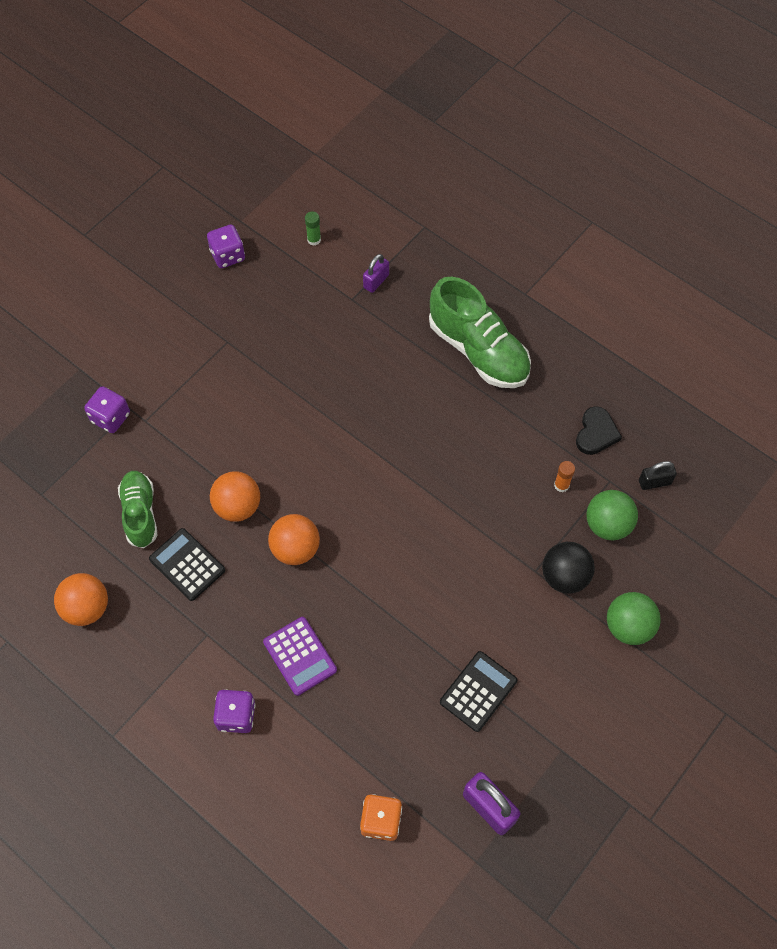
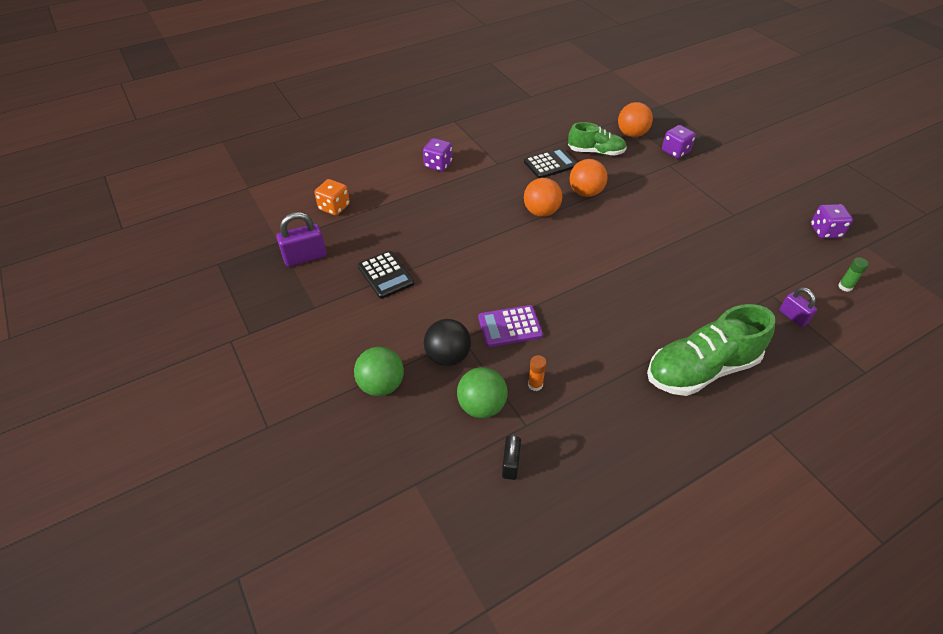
camera: 110 degrees right, 15 degrees down
orange ball [54,573,108,626] -> orange ball moved to [618,102,653,137]
purple calculator [263,617,337,696] -> purple calculator moved to [478,305,543,347]
black heart [576,406,622,455] -> none

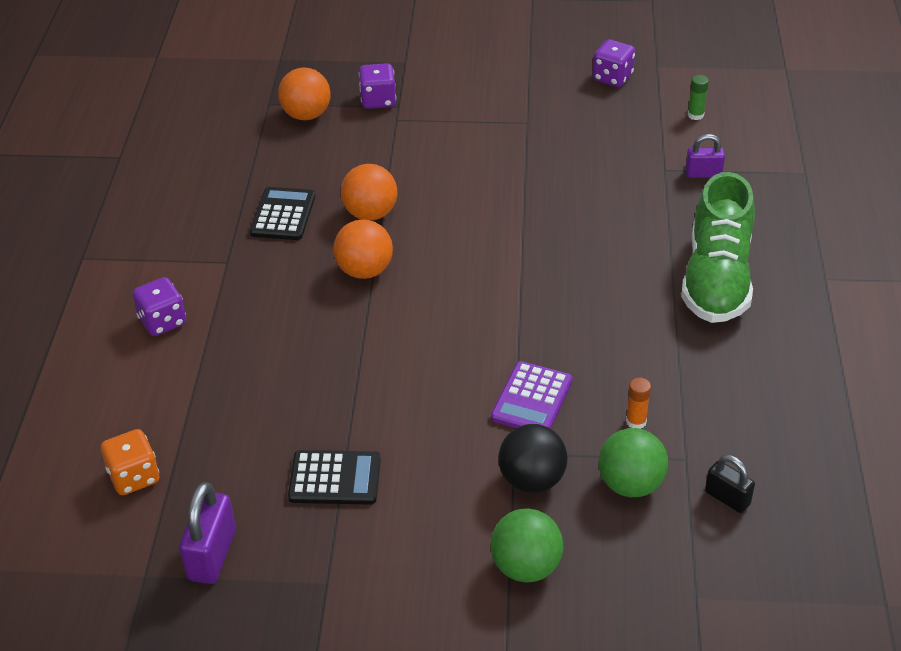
camera: 55 degrees left, 5 degrees down
green shoe [568,122,627,155] -> none

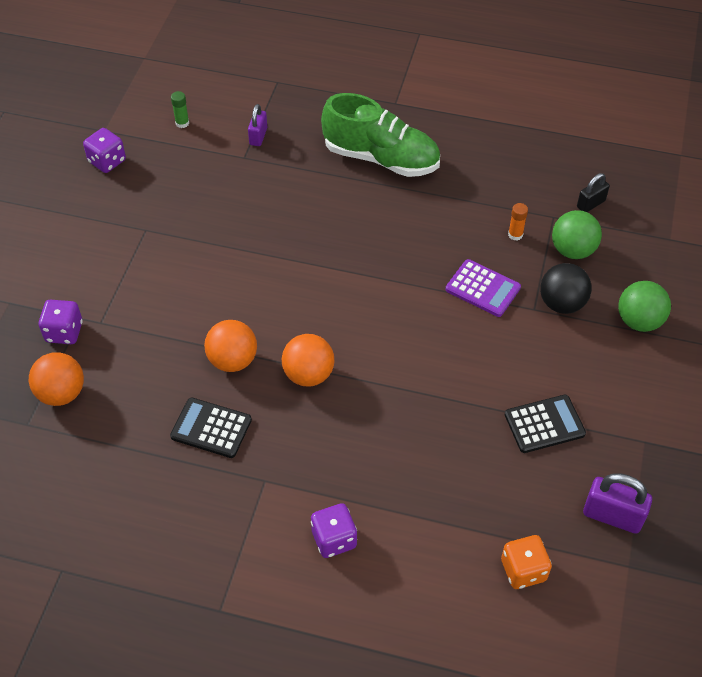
camera: 80 degrees left, 10 degrees up
black calculator [288,450,381,505] -> black calculator turned 60 degrees clockwise [505,395,586,453]

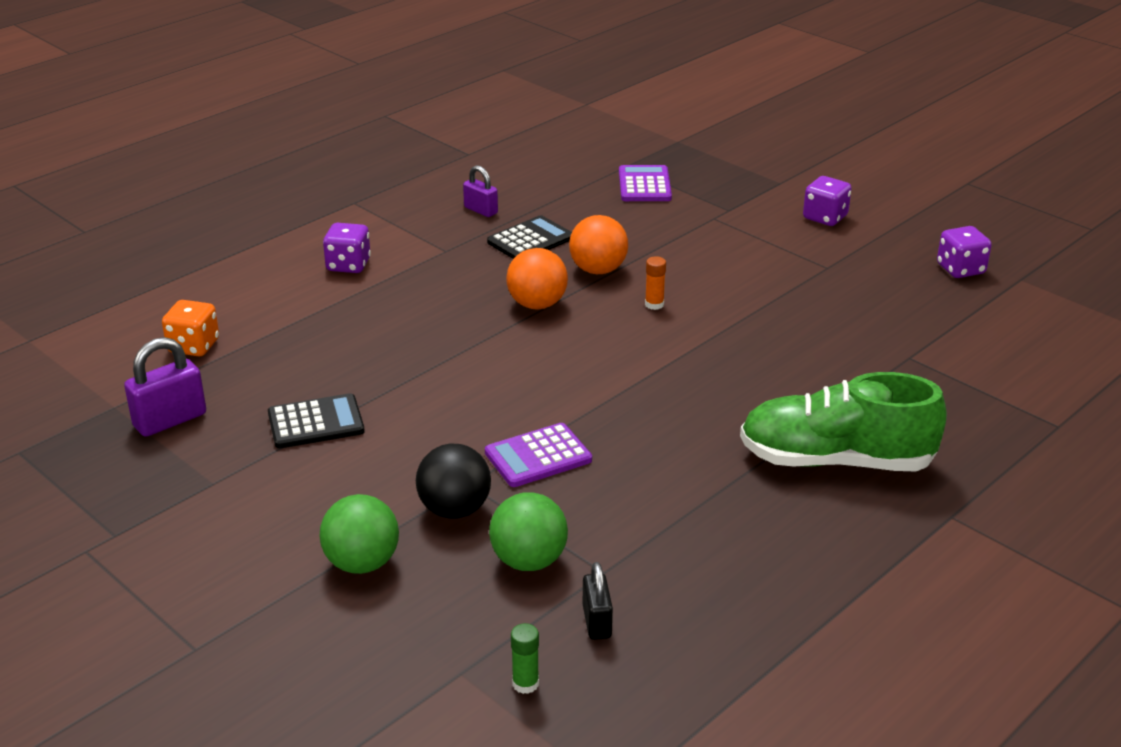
camera: 120 degrees right, 20 degrees down
orange ball [29,352,84,406] -> purple calculator [619,165,672,201]
purple dice [39,300,83,344] -> purple dice moved to [803,176,852,226]
green glue stick [171,91,189,128] -> green glue stick moved to [511,623,539,694]
purple padlock [248,104,267,146] -> purple padlock moved to [463,165,498,217]
green shoe [321,93,440,177] -> green shoe turned 45 degrees clockwise [740,372,947,472]
black calculator [505,395,586,453] -> black calculator turned 120 degrees counterclockwise [268,393,365,449]
orange glue stick [508,203,528,240] -> orange glue stick moved to [645,256,666,310]

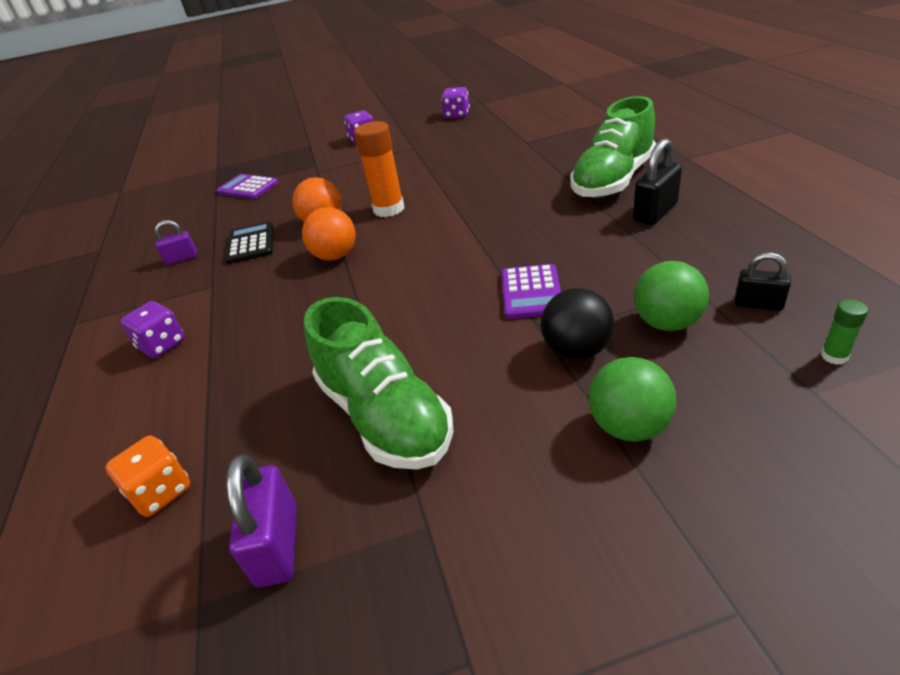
camera: 55 degrees left, 5 degrees up
black calculator [268,393,365,449] -> green shoe [304,297,453,469]
orange glue stick [645,256,666,310] -> orange glue stick [354,121,404,217], size x2.16
none -> black padlock [633,138,682,225]

